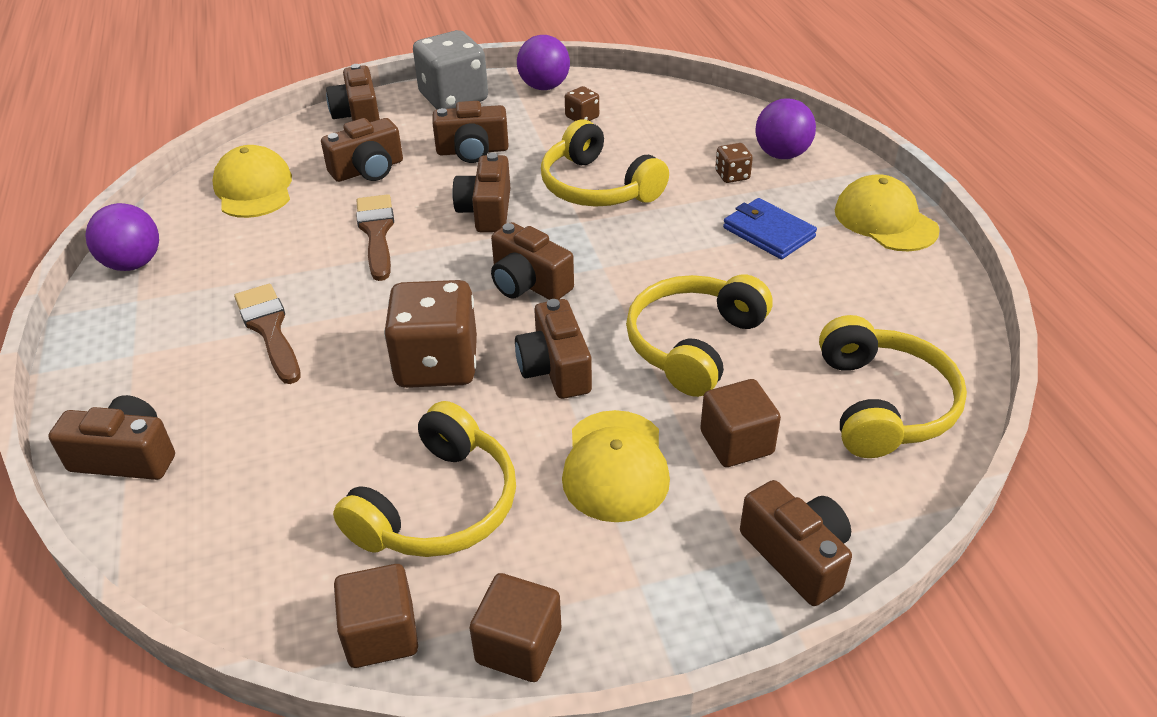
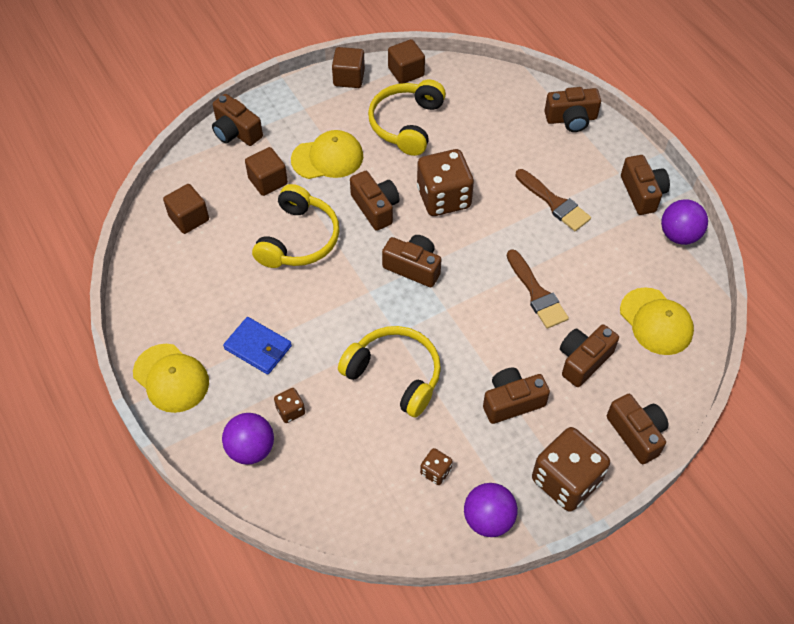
camera: 165 degrees right, 15 degrees up
grey dice [413,30,488,109] -> brown dice [532,427,610,512]
brown camera [452,153,510,232] -> brown camera moved to [621,155,670,215]
yellow cap [562,410,670,522] -> yellow cap turned 90 degrees clockwise [291,130,363,179]
yellow headphones [819,315,967,458] -> brown cube [163,184,209,234]

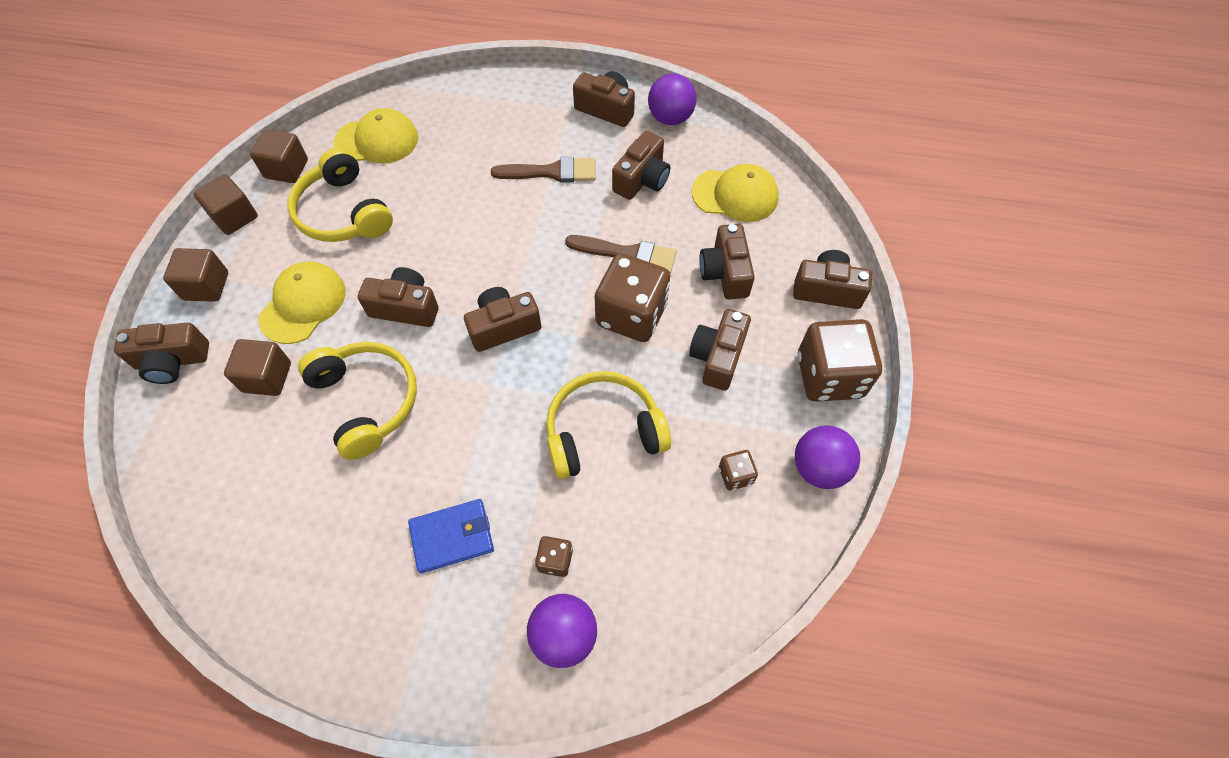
camera: 50 degrees left, 5 degrees up
yellow cap [133,344,209,413] -> yellow cap moved to [333,108,418,164]
brown cube [163,184,209,234] -> brown cube moved to [163,248,228,302]
brown dice [417,149,474,216] -> brown dice moved to [595,253,670,342]
brown camera [545,87,601,132] -> brown camera moved to [612,131,670,200]

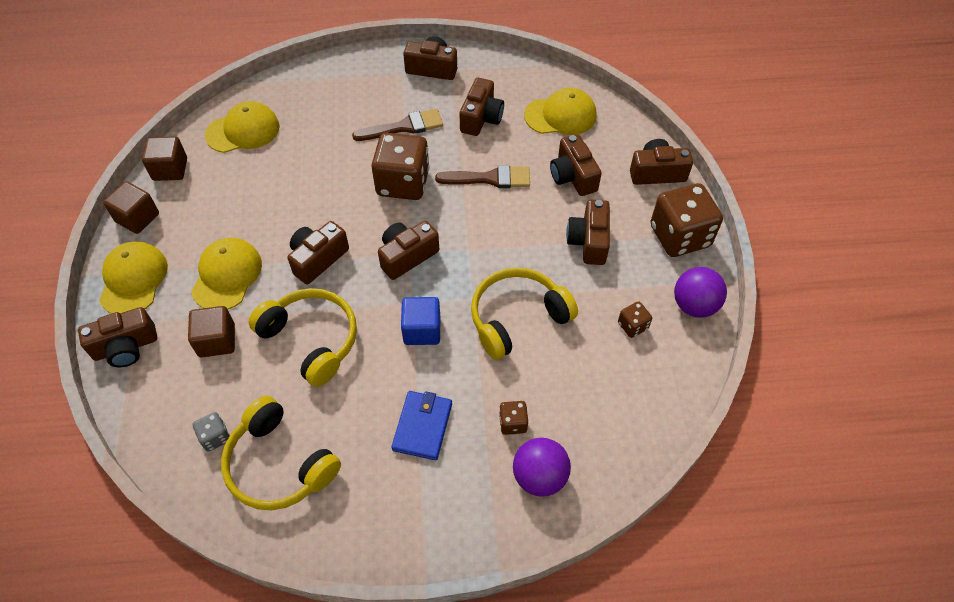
camera: 15 degrees left, 5 degrees down
brown cube [163,248,228,302] -> yellow cap [99,241,168,314]
yellow headphones [287,147,393,242] -> yellow headphones moved to [221,396,341,510]
brown camera [358,267,439,327] -> brown camera turned 45 degrees counterclockwise [287,221,349,284]
blue wallet [408,499,494,573] -> blue wallet turned 45 degrees counterclockwise [391,391,452,460]
brown dice [595,253,670,342] -> brown dice moved to [371,133,430,200]
purple ball [648,73,697,125] -> none
none -> grey dice [193,412,230,451]
none -> blue cube [401,297,440,345]

